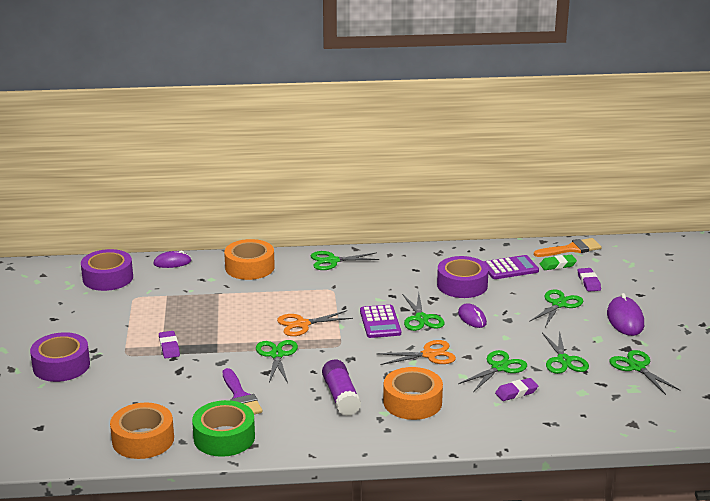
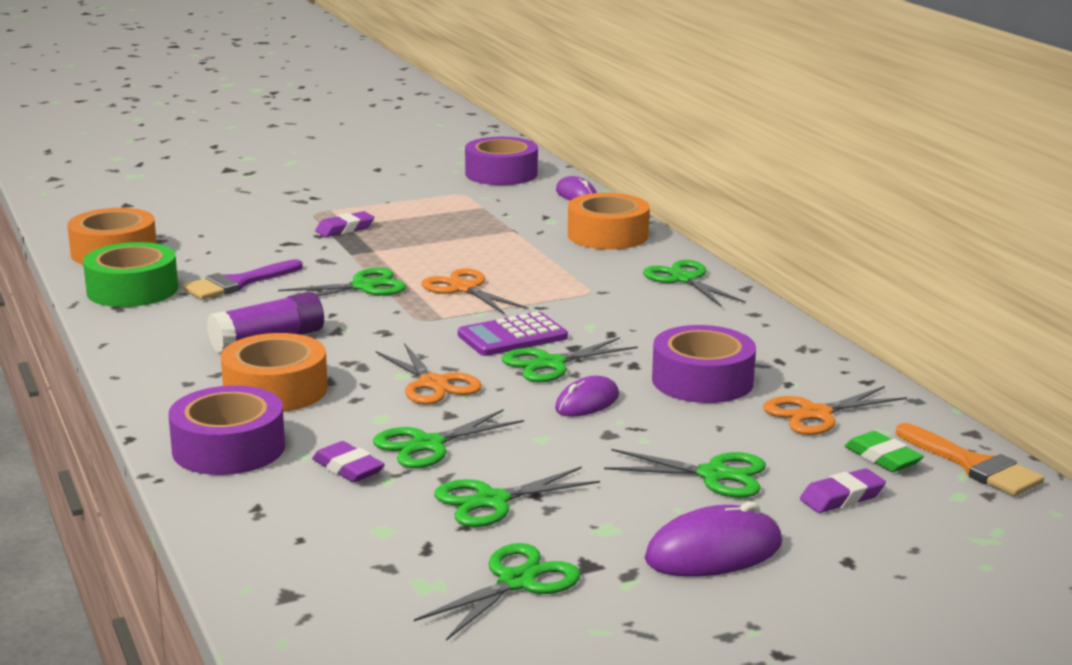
camera: 70 degrees right, 5 degrees down
purple tape [30,332,90,382] -> purple tape moved to [168,385,285,475]
green scissors [458,350,527,392] -> green scissors turned 120 degrees clockwise [373,409,524,468]
purple calculator [484,255,539,279] -> orange scissors [763,386,907,435]

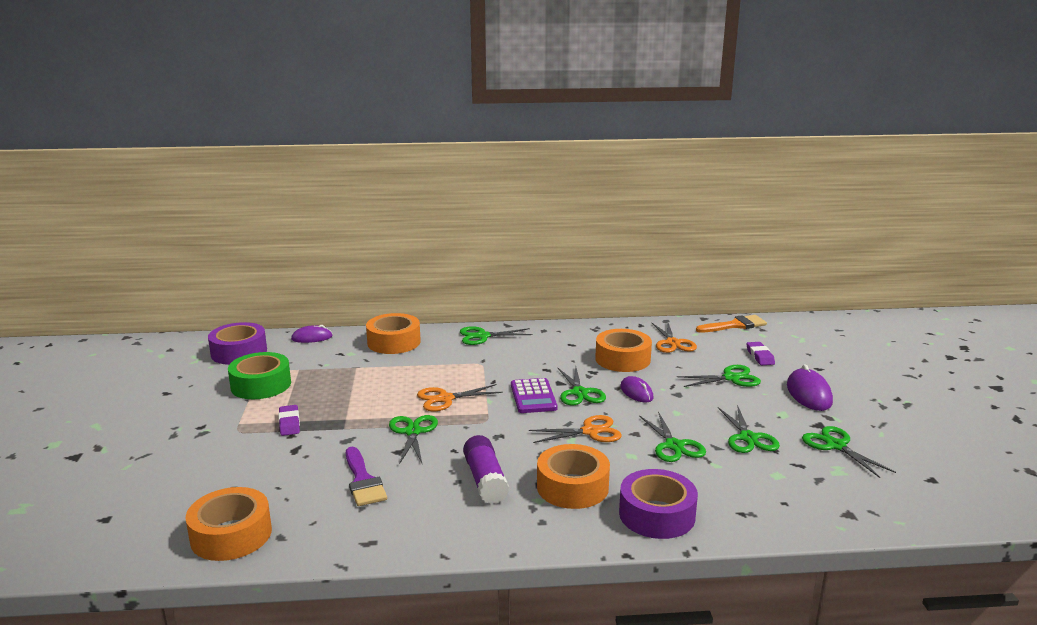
camera: 70 degrees left, 0 degrees up
green tape [83,242,178,307] -> green tape moved to [228,352,291,399]
purple eraser [312,441,385,482] -> none
green scissors [604,449,766,498] -> green scissors turned 45 degrees clockwise [677,365,761,387]
purple tape [652,325,756,403] -> orange tape [595,329,652,372]
green eraser [845,431,924,472] -> none

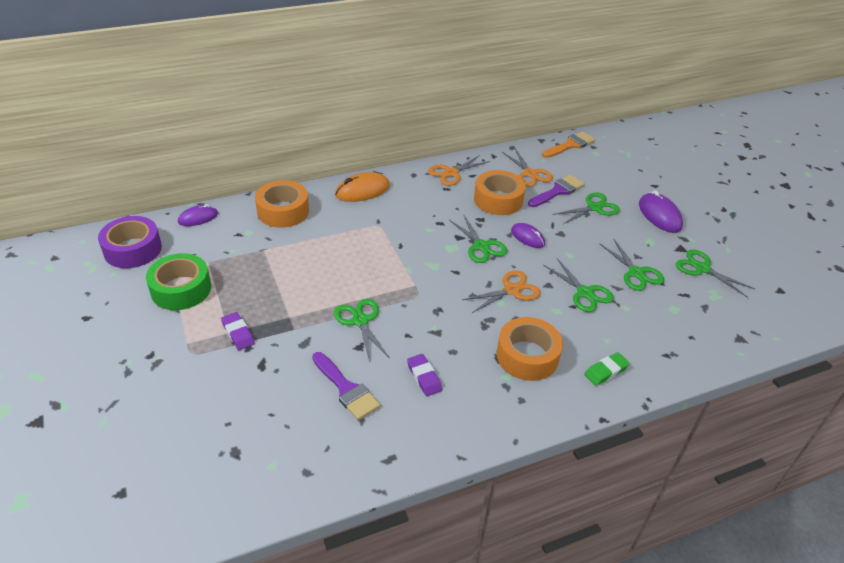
camera: 20 degrees left, 20 degrees up
orange tape [185,487,272,561] -> none
orange scissors [417,384,503,411] -> orange scissors moved to [428,155,490,186]
green scissors [460,326,533,345] -> orange mouse [335,172,390,202]
purple glue stick [463,435,509,504] -> none
purple calculator [511,378,557,413] -> none
purple tape [619,469,698,539] -> green eraser [584,352,630,386]
purple eraser [746,342,775,365] -> purple eraser moved to [407,354,442,396]
none -> purple brush [528,175,585,207]

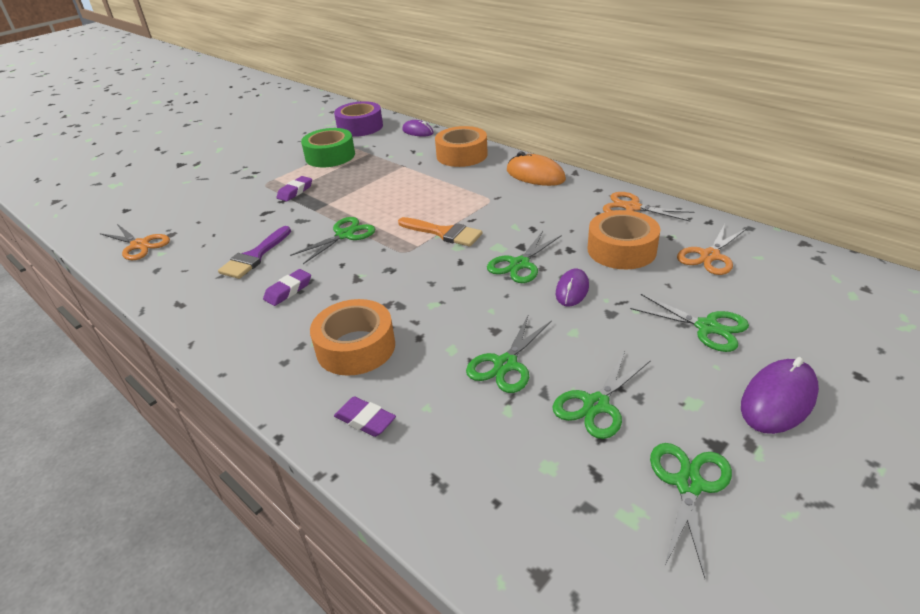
camera: 70 degrees right, 5 degrees down
orange scissors [462,271,540,313] -> orange scissors moved to [99,224,170,260]
purple brush [528,175,585,207] -> none
orange brush [542,131,596,158] -> orange brush moved to [398,217,482,247]
green eraser [584,352,630,386] -> purple eraser [334,396,396,437]

